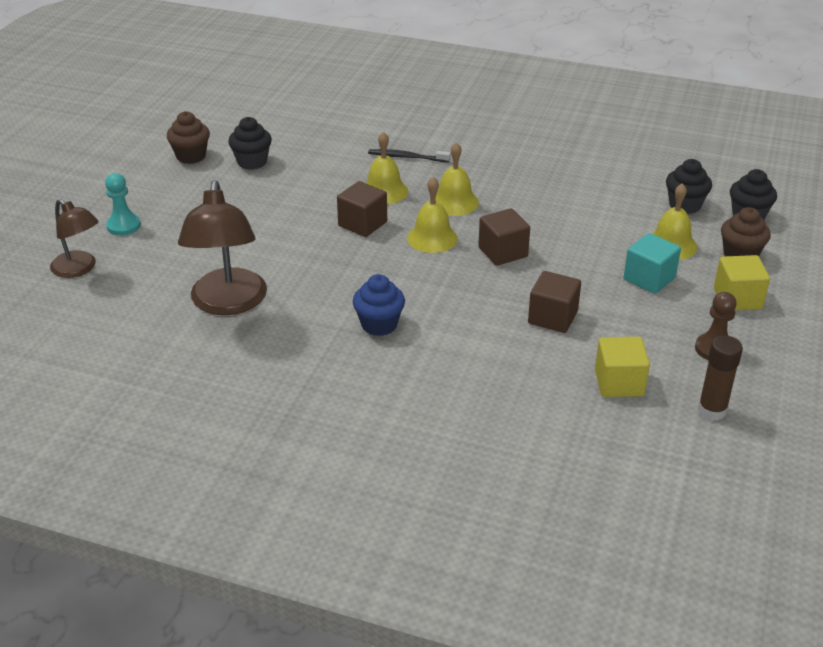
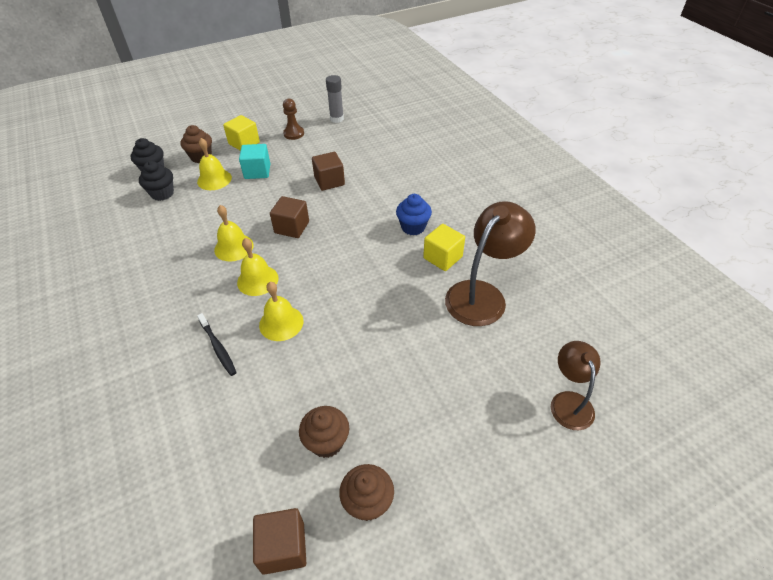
camera: 135 degrees left, 10 degrees up
turquoise pawn [105,173,141,236] -> none
black cupcake [228,117,272,170] -> brown cupcake [299,406,349,458]
brown cube [337,181,387,237] -> brown cube moved to [253,508,306,575]
yellow bell [407,177,458,253] -> yellow bell moved to [214,205,254,262]
yellow cube [595,337,650,397] -> yellow cube moved to [423,224,465,271]
brown glue stick [698,335,743,421] -> grey glue stick [326,75,344,123]

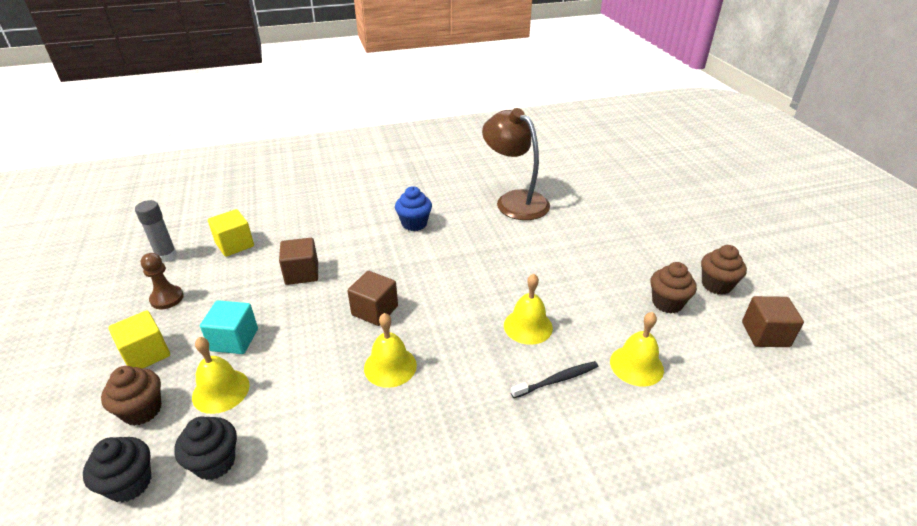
camera: 80 degrees left, 10 degrees down
yellow bell [237,238,278,296] -> yellow bell moved to [610,312,664,386]
yellow cube [423,224,465,271] -> yellow cube moved to [208,209,254,257]
brown lamp [551,341,601,430] -> none

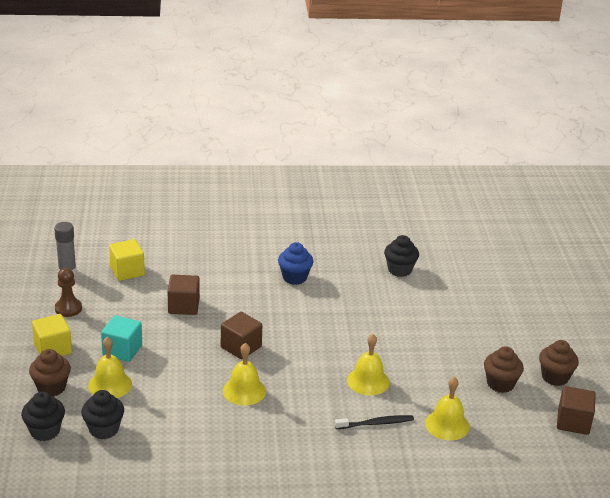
camera: 10 degrees right, 5 degrees down
brown lamp [482,108,550,220] -> black cupcake [384,235,419,277]

